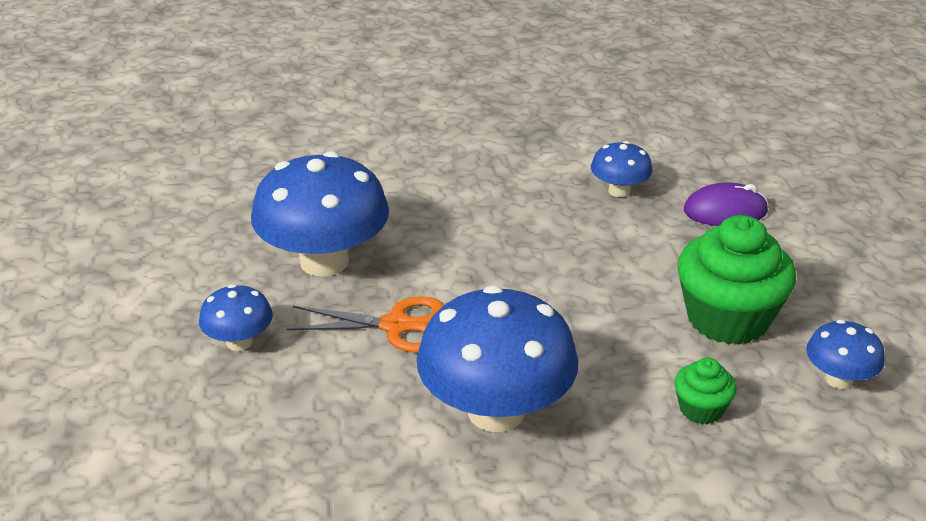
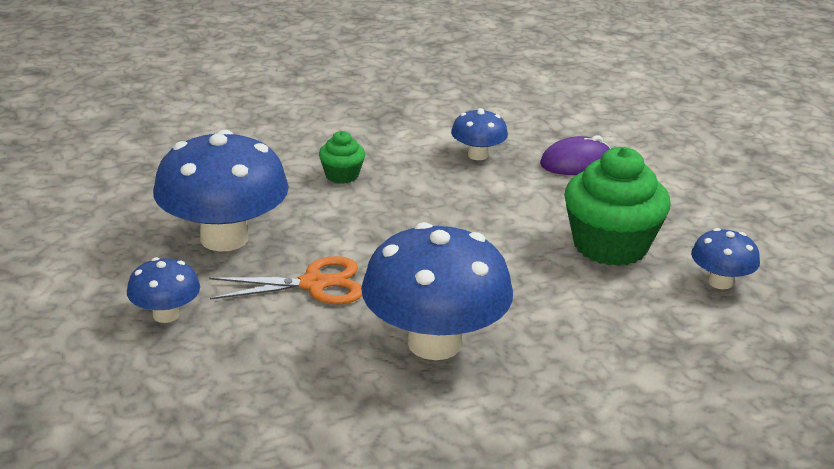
camera: 15 degrees left, 5 degrees down
green cupcake [674,358,737,424] -> green cupcake moved to [319,131,365,183]

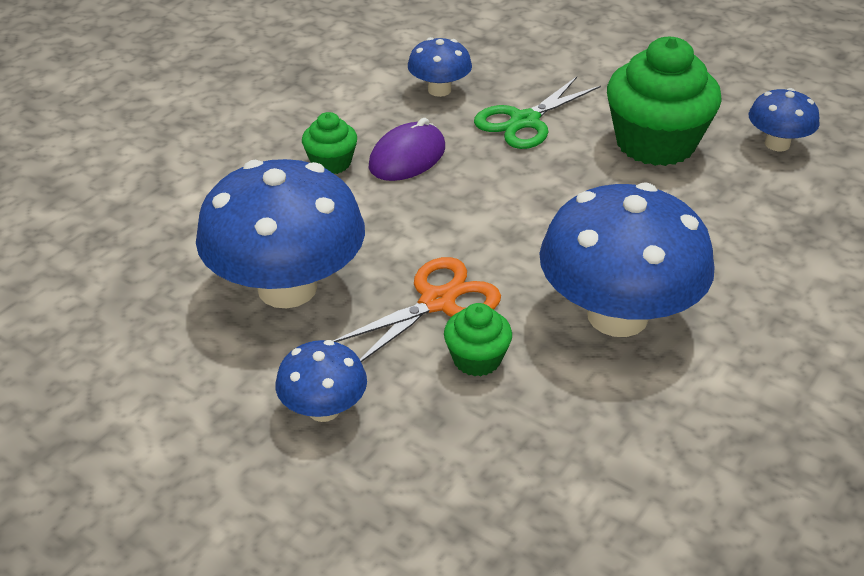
camera: 30 degrees left, 10 degrees up
purple mouse [540,135,611,175] -> purple mouse moved to [368,118,445,181]
none -> green cupcake [444,303,512,377]
none -> green scissors [474,77,601,149]

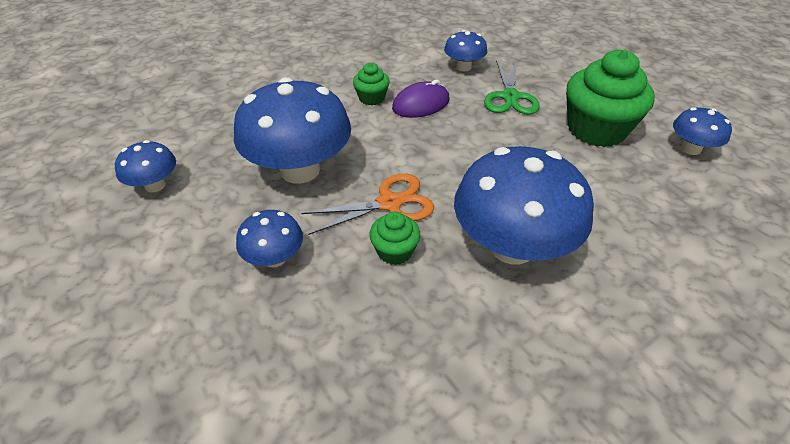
camera: 20 degrees right, 5 degrees up
green scissors [474,77,601,149] -> green scissors turned 60 degrees counterclockwise [484,60,540,114]
none -> blue mushroom [115,140,176,193]

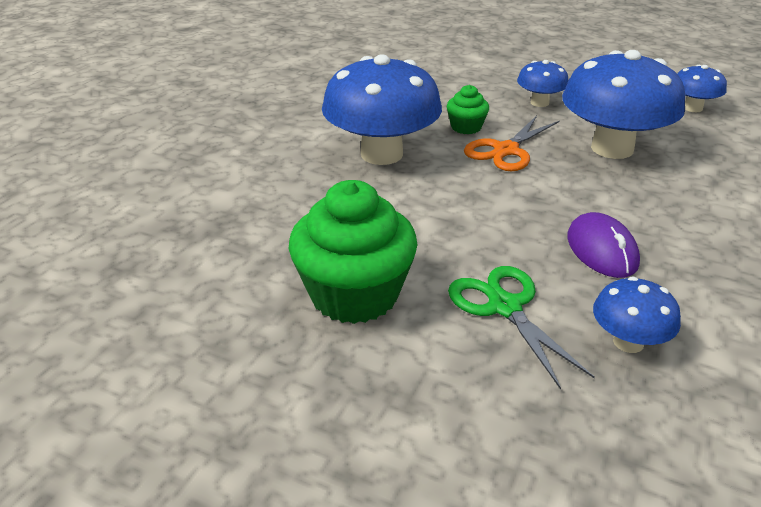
camera: 150 degrees right, 10 degrees down
green cupcake [353,63,390,105] -> none
purple mouse [392,80,450,118] -> purple mouse turned 45 degrees counterclockwise [567,212,640,278]
blue mushroom [673,107,732,155] -> none

